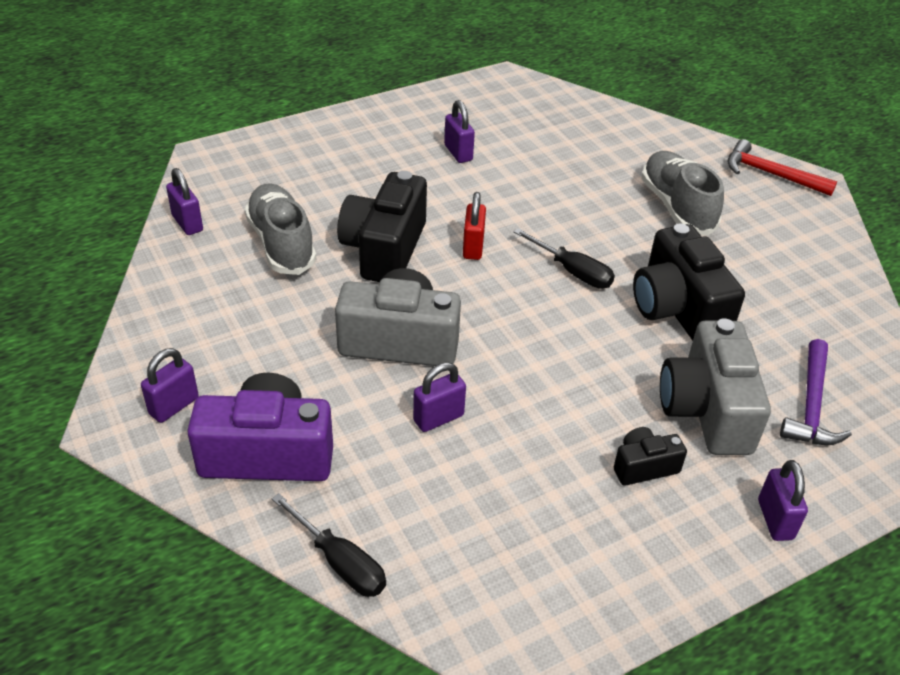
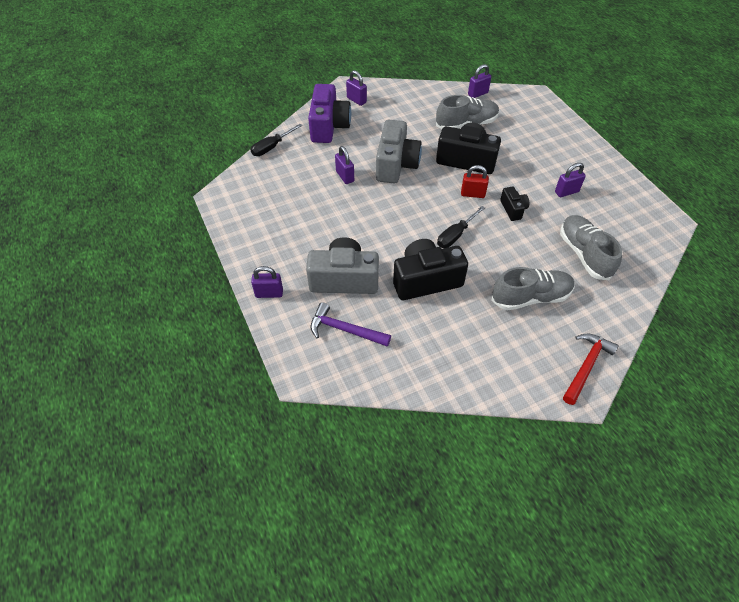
camera: 95 degrees right, 10 degrees up
black camera [614,427,687,485] -> black camera moved to [500,187,529,221]
none -> grey shoe [560,215,622,280]

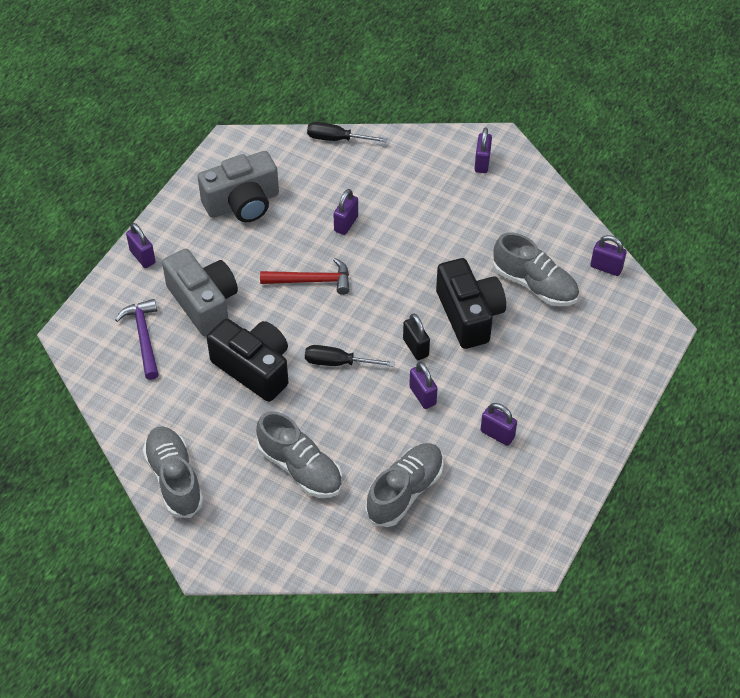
camera: 55 degrees right, 0 degrees up
purple camera [308,84,351,143] -> none
grey camera [376,120,422,183] -> grey camera moved to [198,151,279,222]
red padlock [461,165,489,198] -> black padlock [403,313,430,360]
black camera [500,187,529,221] -> purple padlock [409,362,438,409]
red hammer [563,333,619,405] -> red hammer moved to [260,258,350,295]
none -> grey shoe [143,426,204,518]

